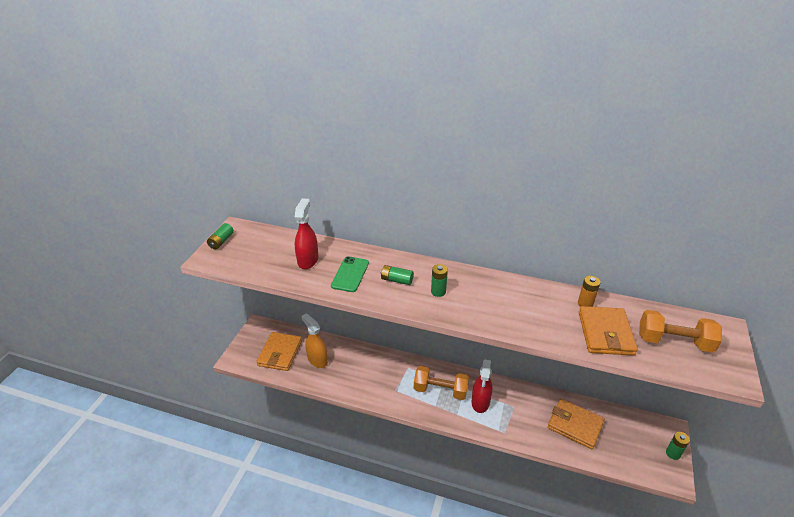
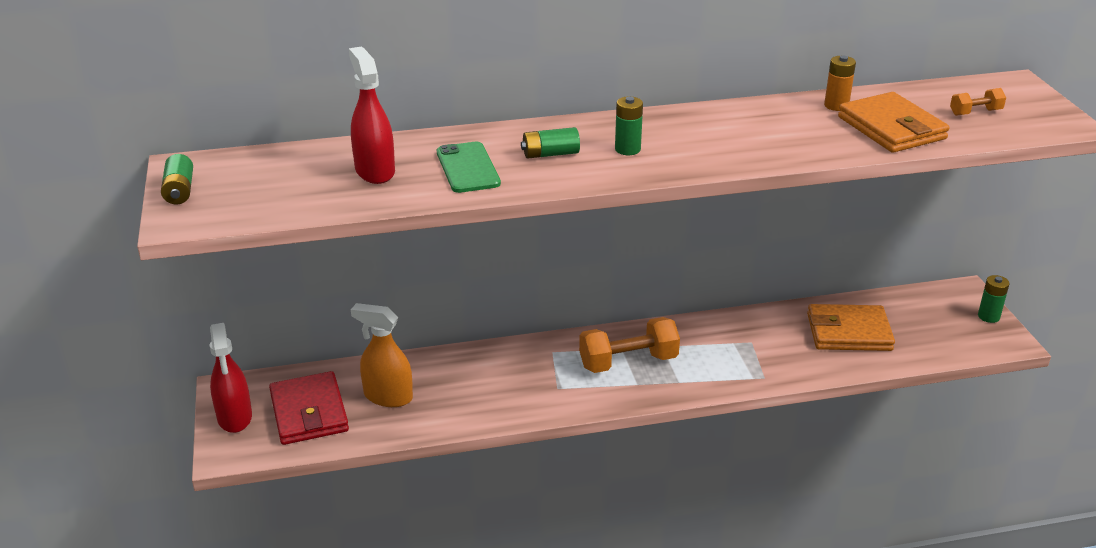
camera: 30 degrees left, 5 degrees down
orange wallet [256,332,302,371] -> red wallet [269,371,349,445]
red spray bottle [472,359,492,413] -> red spray bottle moved to [209,323,252,433]
orange dumbbell [639,310,722,353] -> orange dumbbell [950,88,1006,116], size x0.50

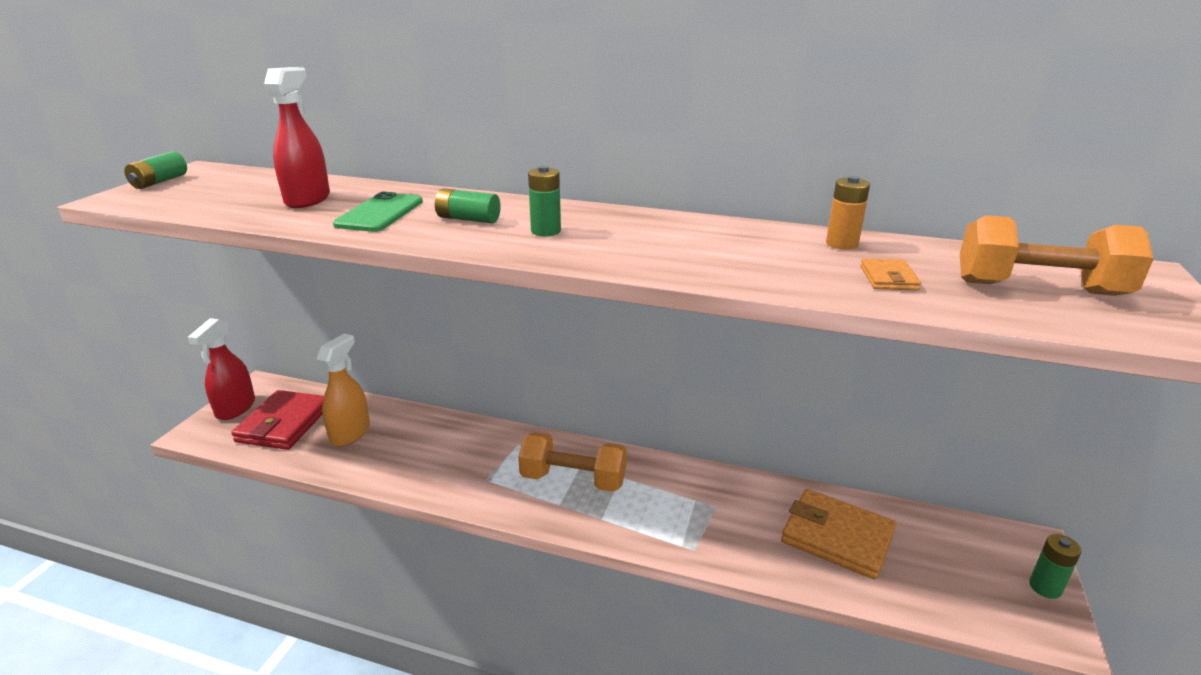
camera: 30 degrees right, 5 degrees down
orange spray bottle [351,303,413,407] -> orange spray bottle turned 60 degrees clockwise [316,334,370,447]
orange wallet [838,92,950,153] -> orange wallet [860,259,921,291], size x0.46
orange dumbbell [950,88,1006,116] -> orange dumbbell [960,215,1154,296], size x2.02

